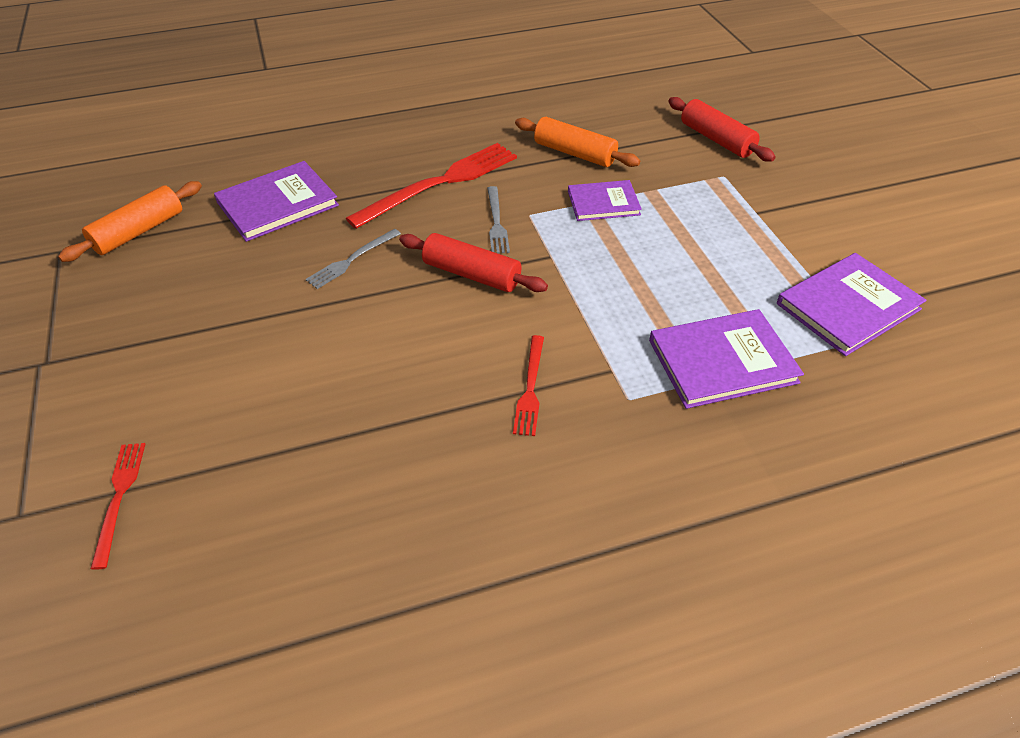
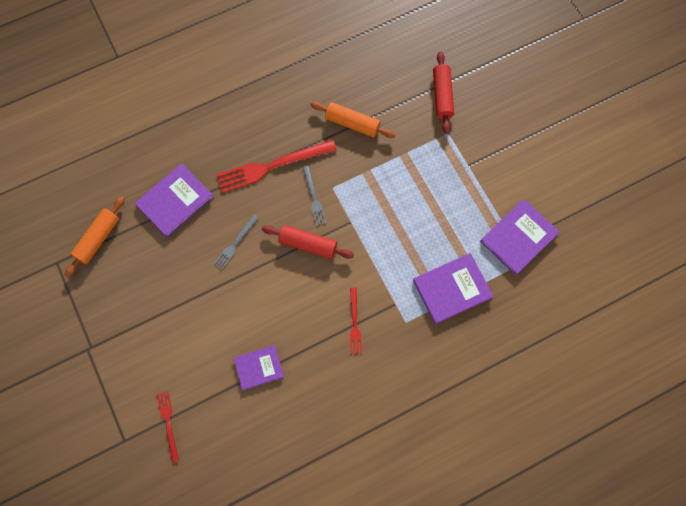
camera: 10 degrees left, 25 degrees up
red fork [346,143,517,229] -> red fork turned 150 degrees counterclockwise [216,140,337,193]
purple book [568,180,642,221] -> purple book moved to [234,345,284,390]
red rolling pin [668,97,776,162] -> red rolling pin turned 45 degrees clockwise [433,51,454,134]

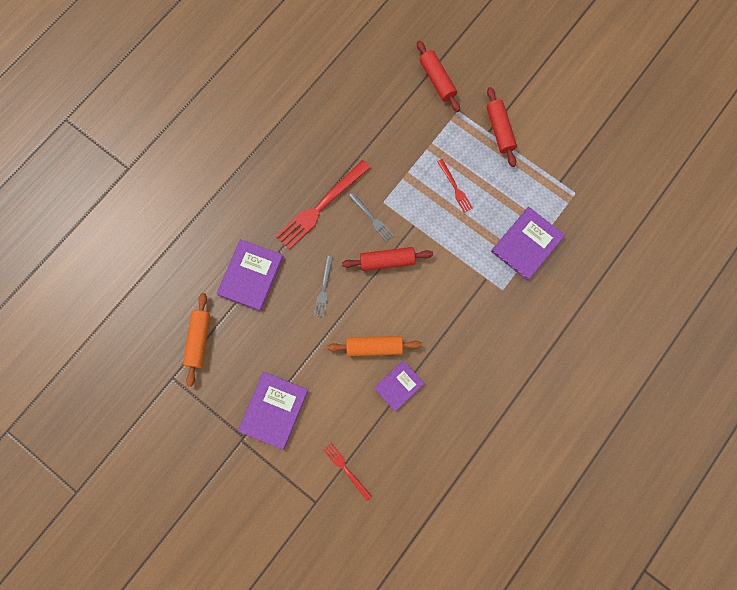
camera: 25 degrees left, 5 degrees up
orange rolling pin [310,102,396,138] -> orange rolling pin moved to [327,336,422,356]
red fork [350,288,362,354] -> red fork moved to [437,159,473,213]
purple book [480,199,560,275] -> purple book moved to [238,372,309,450]
none -> red rolling pin [486,87,517,167]

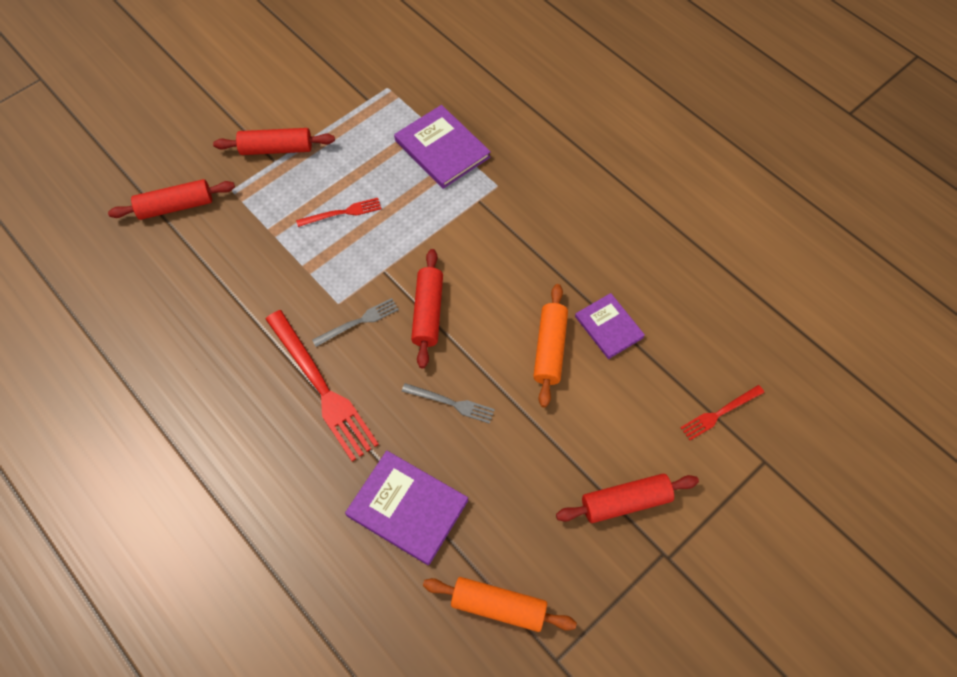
camera: 80 degrees left, 15 degrees down
purple book [238,372,309,450] -> red rolling pin [556,474,699,523]

